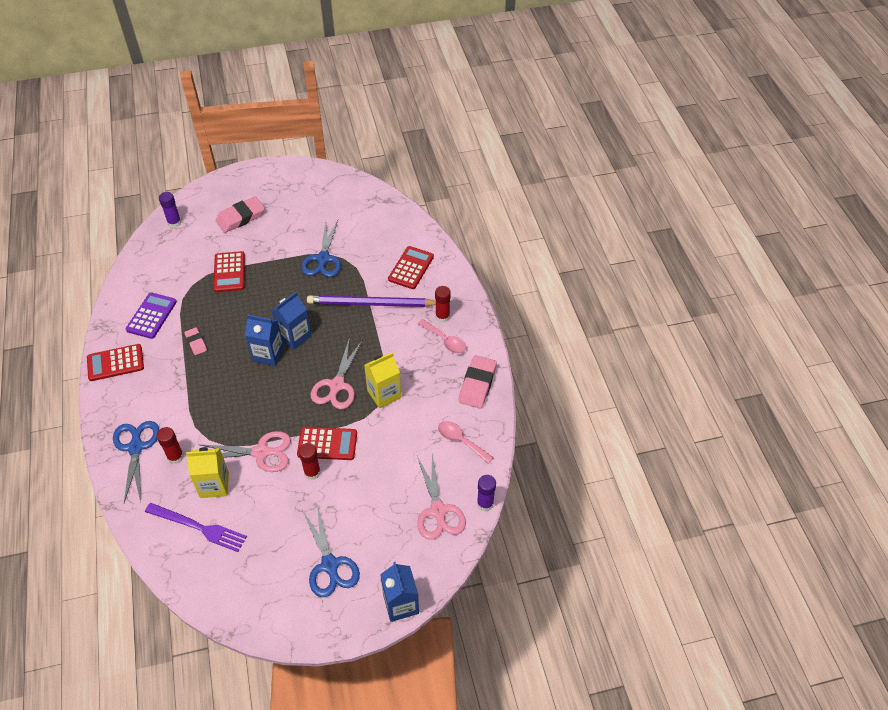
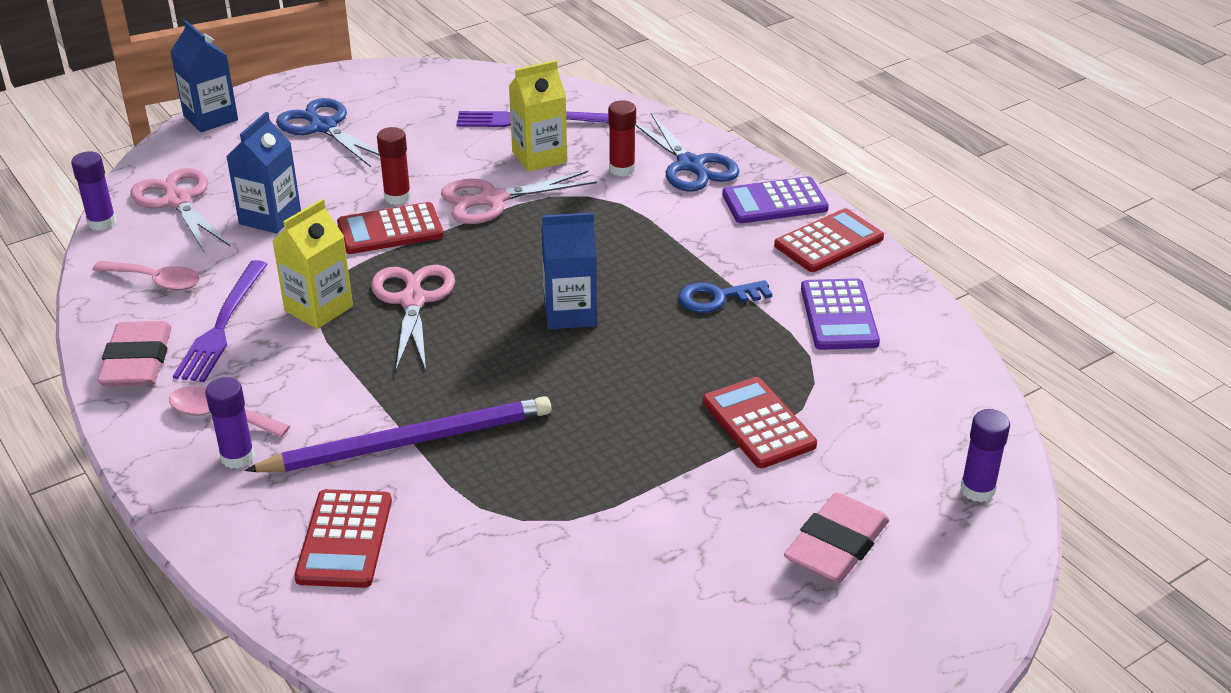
camera: 160 degrees right, 15 degrees down
pink eraser [184,327,207,355] -> blue key [678,280,772,313]
blue carton [271,292,312,350] -> blue carton moved to [226,112,301,234]
blue scissors [301,220,341,277] -> none
red glue stick [435,286,451,323] -> purple glue stick [205,377,255,469]
none -> purple fork [173,260,268,382]
none -> purple calculator [722,176,829,223]

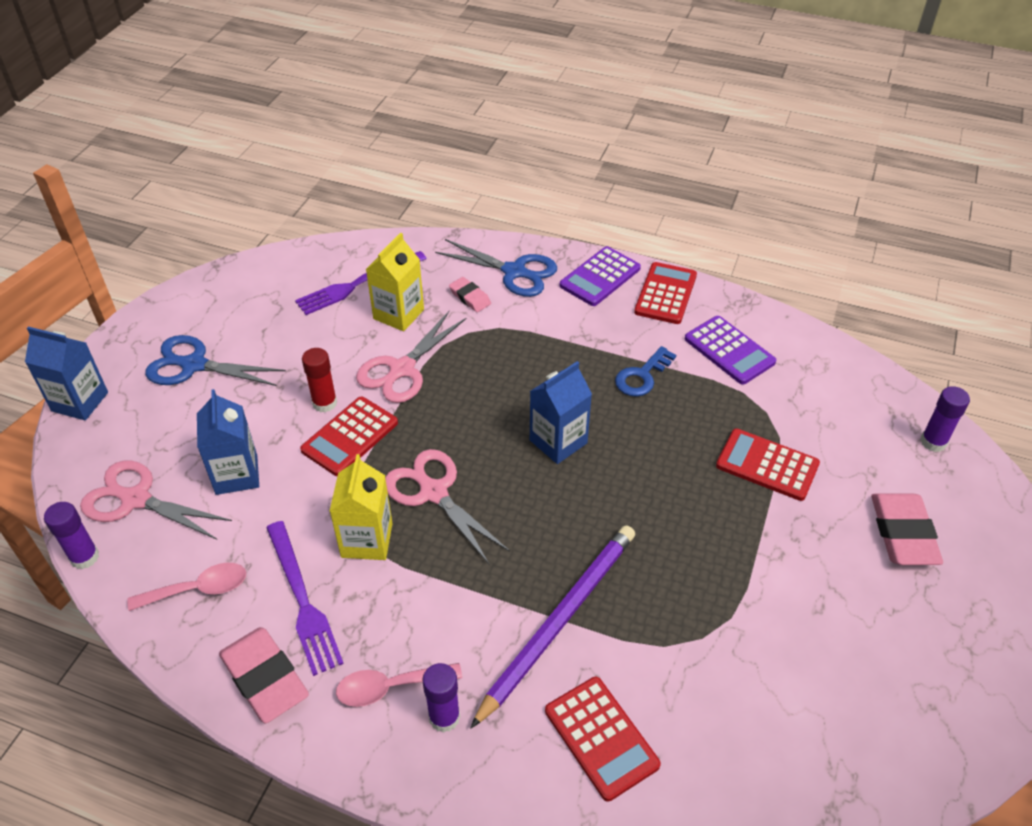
camera: 35 degrees left, 10 degrees up
red glue stick [608,100,636,177] -> pink eraser [449,277,491,312]

